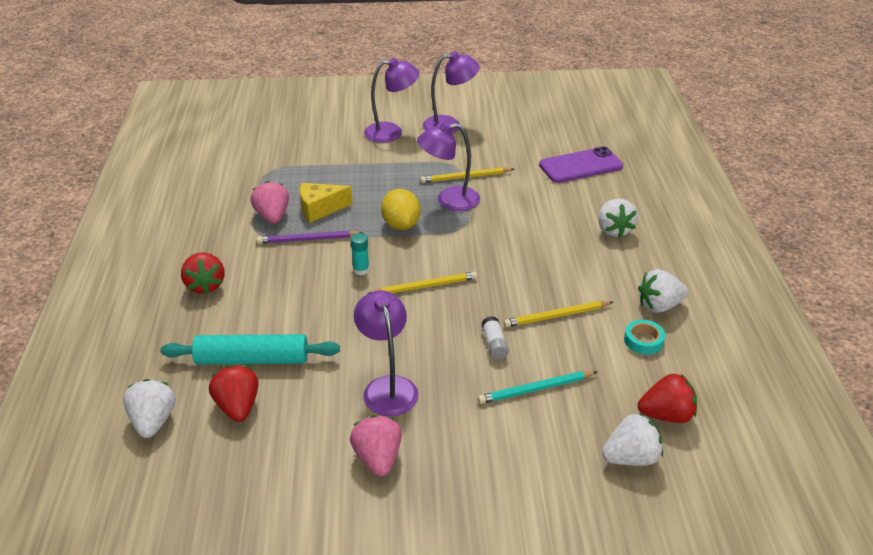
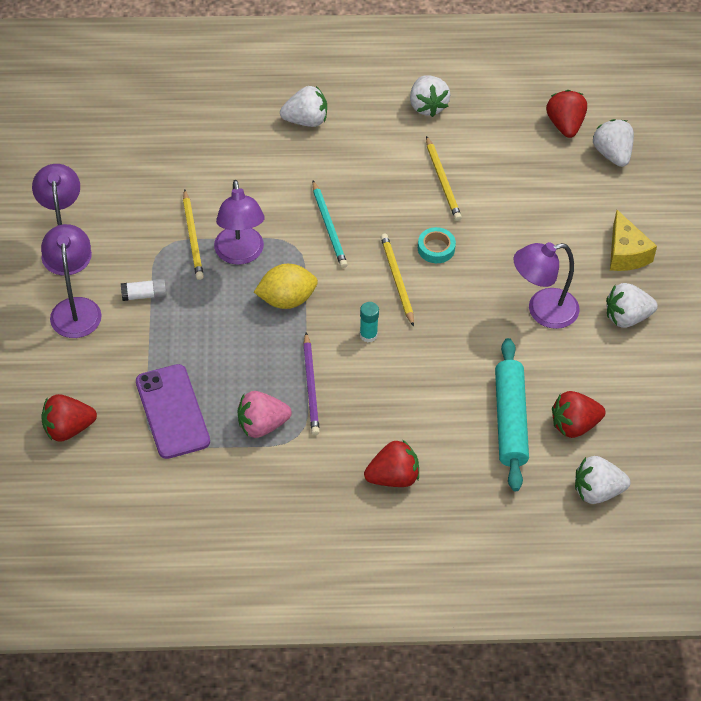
camera: 90 degrees left, 15 degrees up
yellow cheese [300,183,353,223] -> yellow cheese moved to [610,210,657,271]
pink strawberry [350,415,402,476] -> white strawberry [606,283,658,328]
turquoise pencil [478,371,597,404] -> turquoise pencil moved to [312,181,348,268]
white glue stick [481,316,509,360] -> white glue stick moved to [121,279,167,301]
purple phone [539,146,623,183] -> purple phone moved to [136,364,210,459]
turquoise tape [624,320,665,355] -> turquoise tape moved to [418,227,456,263]
none -> red strawberry [41,394,97,442]

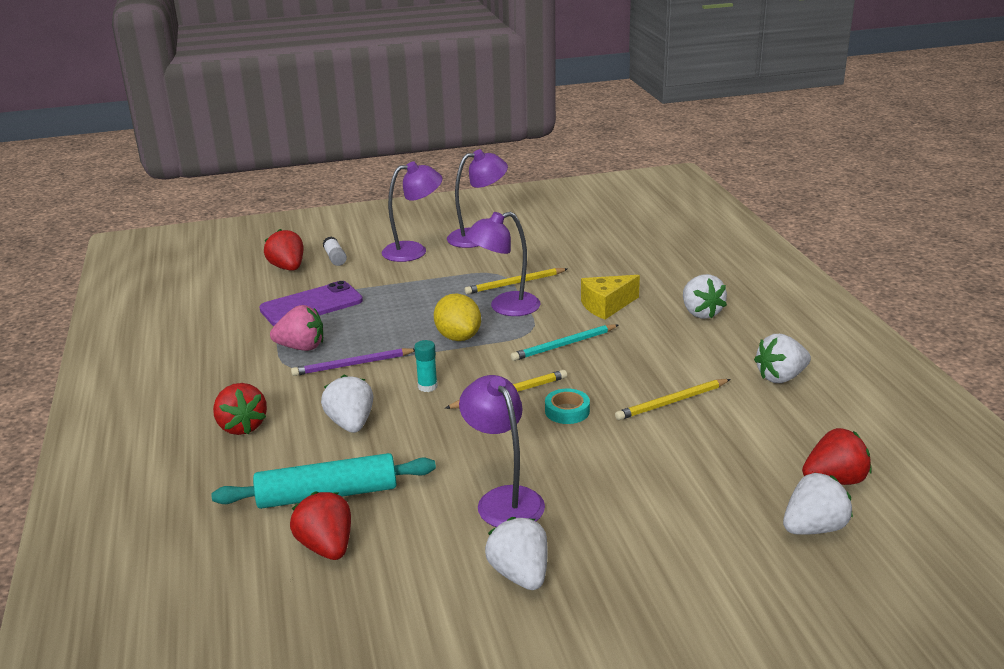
camera: 80 degrees right, 25 degrees down
white glue stick [121,279,167,301] -> white glue stick moved to [323,237,347,266]
pink strawberry [238,391,292,438] -> pink strawberry turned 120 degrees clockwise [270,305,323,351]
white strawberry [575,456,630,504] -> white strawberry moved to [321,375,373,433]
yellow cheese [610,210,657,271] -> yellow cheese moved to [581,275,640,319]

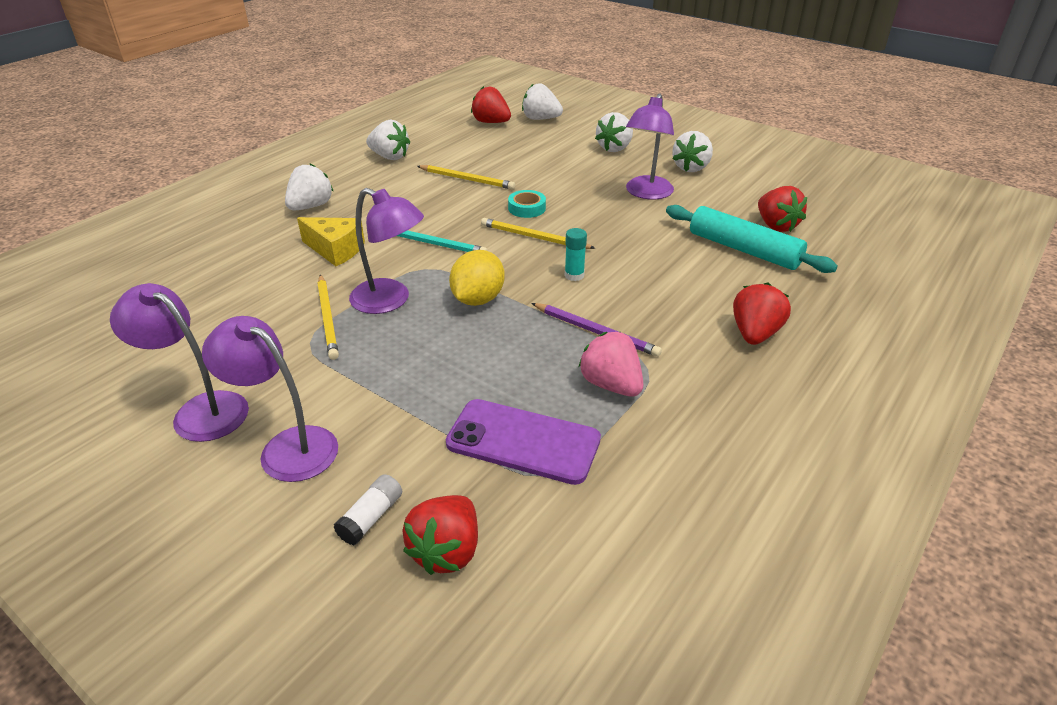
camera: 130 degrees left, 10 degrees up
red strawberry [290,491,351,560] -> red strawberry turned 45 degrees counterclockwise [758,186,807,232]
white strawberry [321,375,373,433] -> white strawberry moved to [595,112,633,152]
yellow pencil [465,268,567,294] -> yellow pencil turned 45 degrees clockwise [317,274,339,360]

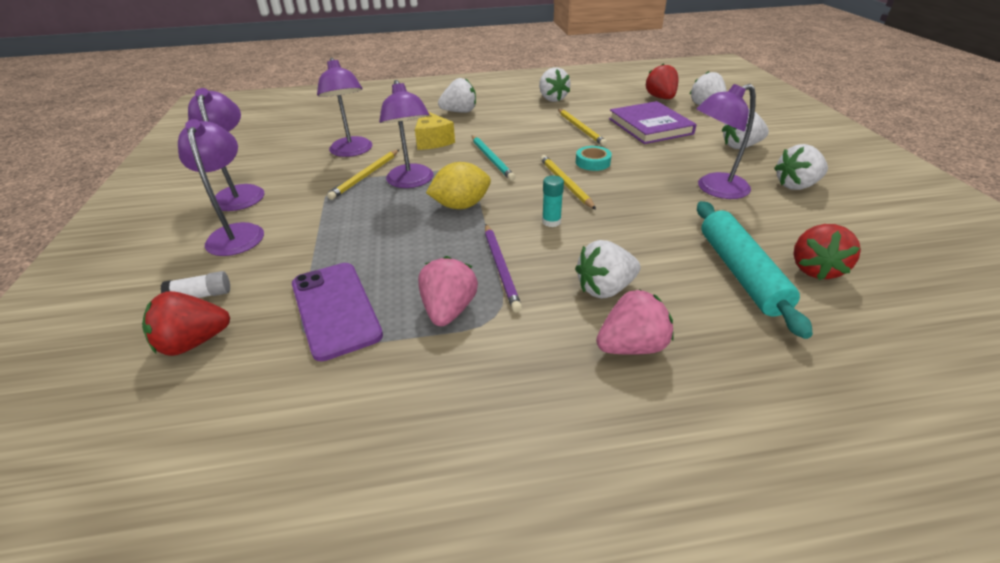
camera: 45 degrees right, 0 degrees up
red strawberry [733,282,791,345] -> pink strawberry [596,289,674,355]
none -> purple lamp [317,58,372,157]
none -> white strawberry [575,240,640,299]
none -> purple book [609,101,697,144]

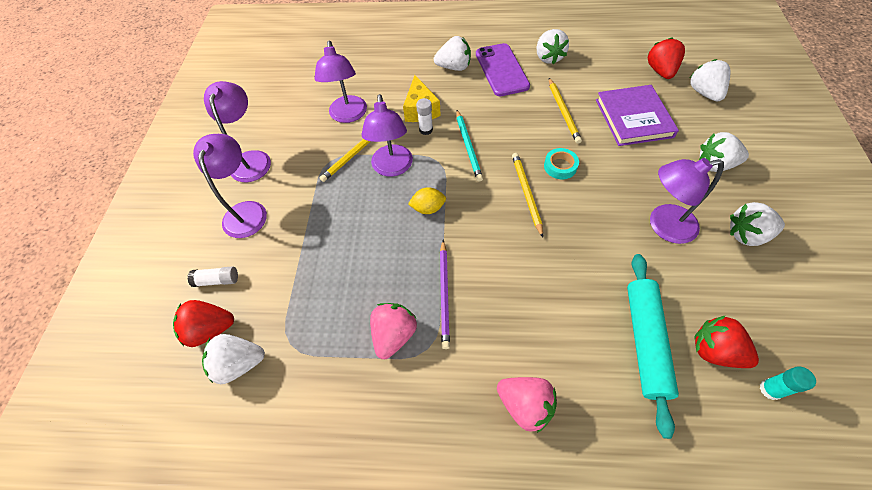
camera: 15 degrees right, 20 degrees up
purple phone [292,263,383,361] -> purple phone moved to [476,43,530,96]
yellow lemon [426,162,491,209] -> yellow lemon [408,187,446,214], size x0.66
turquoise glue stick [542,175,564,227] -> turquoise glue stick moved to [760,366,816,400]
white strawberry [575,240,640,299] -> white strawberry moved to [202,334,265,384]
pink strawberry [596,289,674,355] -> pink strawberry turned 45 degrees clockwise [497,377,557,433]
red strawberry [793,224,861,280] -> red strawberry turned 90 degrees clockwise [694,315,759,368]
none -> white glue stick [416,98,433,135]

